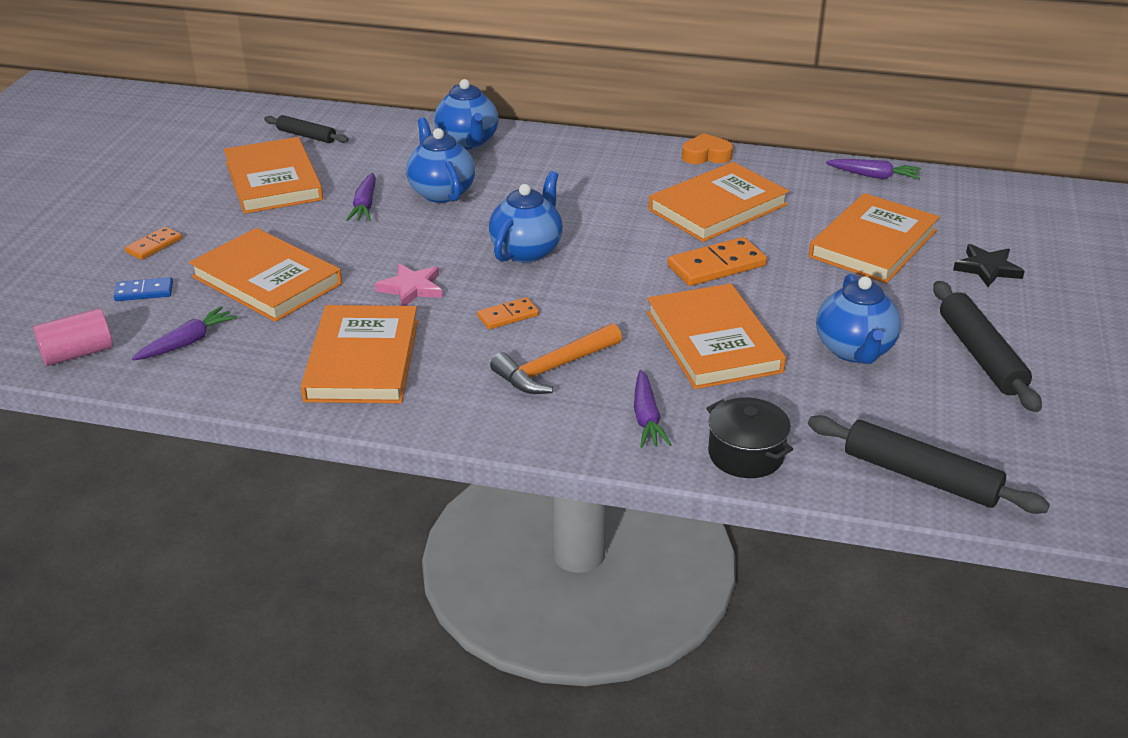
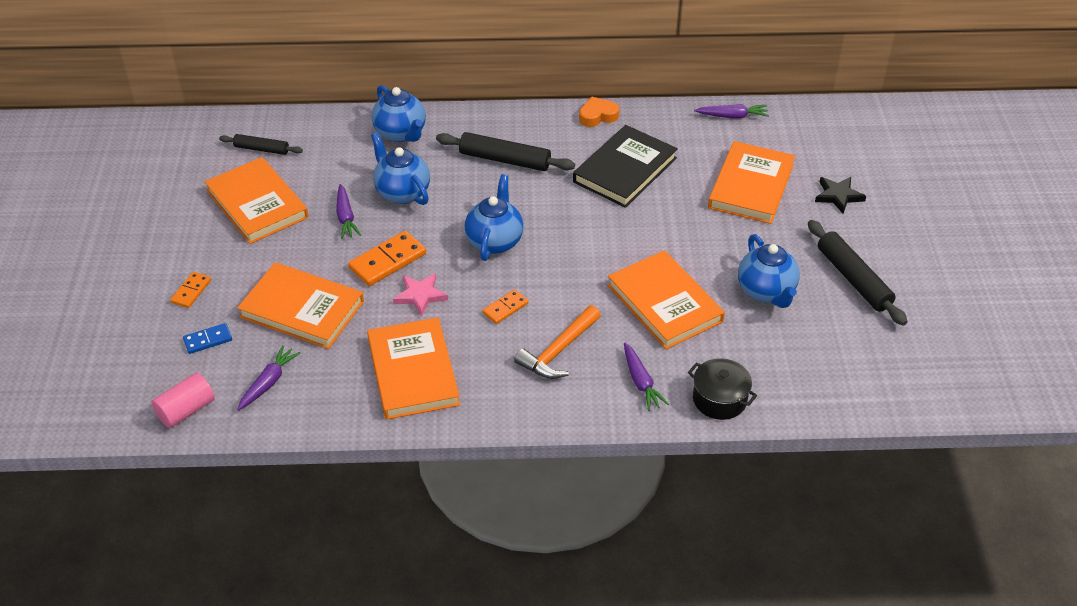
camera: 15 degrees left, 10 degrees up
orange book [649,162,789,242] -> black book [573,125,678,208]
orange domino [667,237,767,286] -> orange domino moved to [348,231,426,286]
black rolling pin [808,415,1050,514] -> black rolling pin moved to [436,132,575,171]

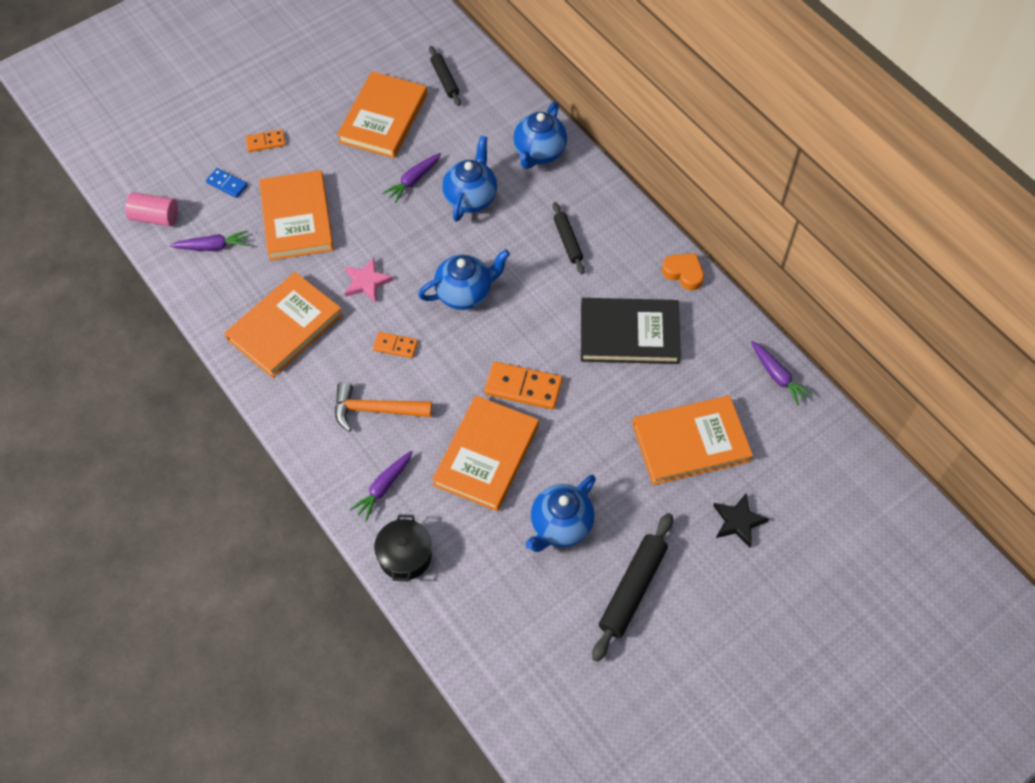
camera: 55 degrees right, 15 degrees up
orange domino [348,231,426,286] -> orange domino moved to [484,362,562,410]
black rolling pin [436,132,575,171] -> black rolling pin [553,202,585,274], size x0.61

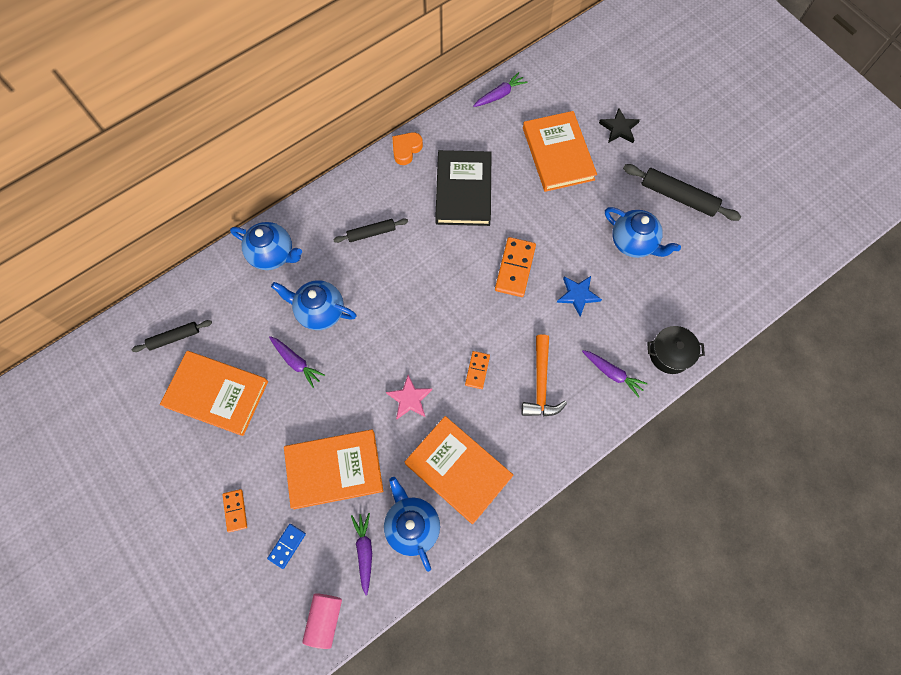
camera: 90 degrees left, 10 degrees up
blue teapot [418,249,510,310] -> blue teapot moved to [384,477,440,572]
orange book [432,395,539,511] -> blue star [557,276,602,316]

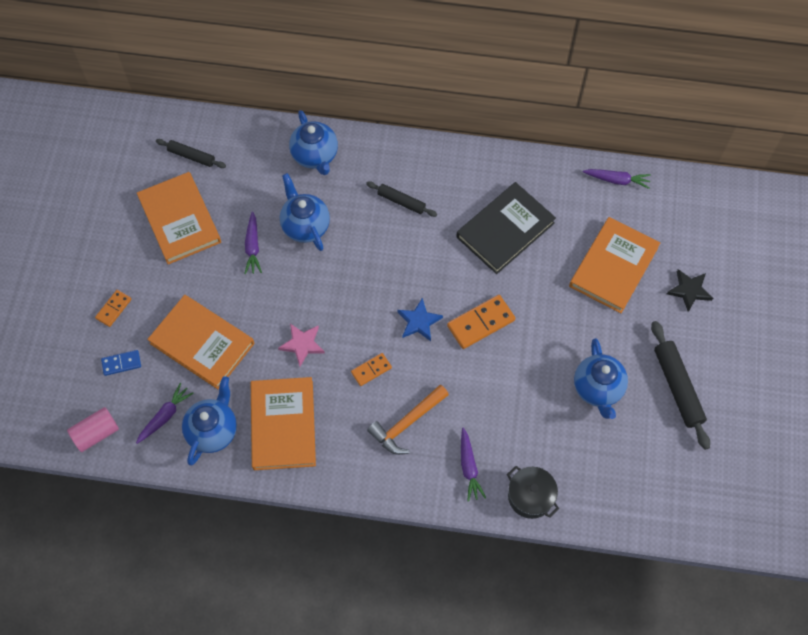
camera: 45 degrees right, 5 degrees down
orange heart [392,132,423,165] -> none
blue star [557,276,602,316] -> blue star moved to [397,298,443,341]

